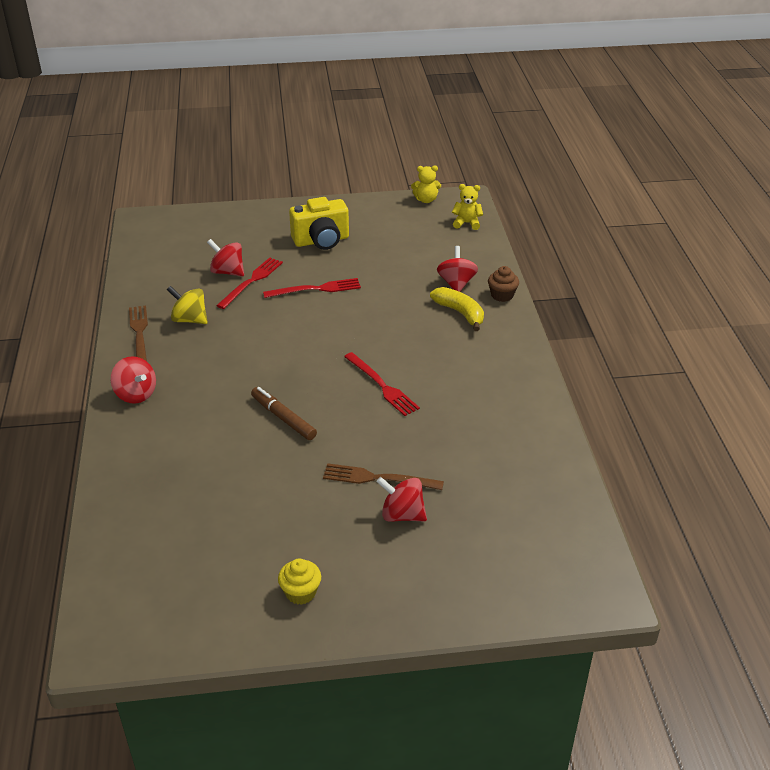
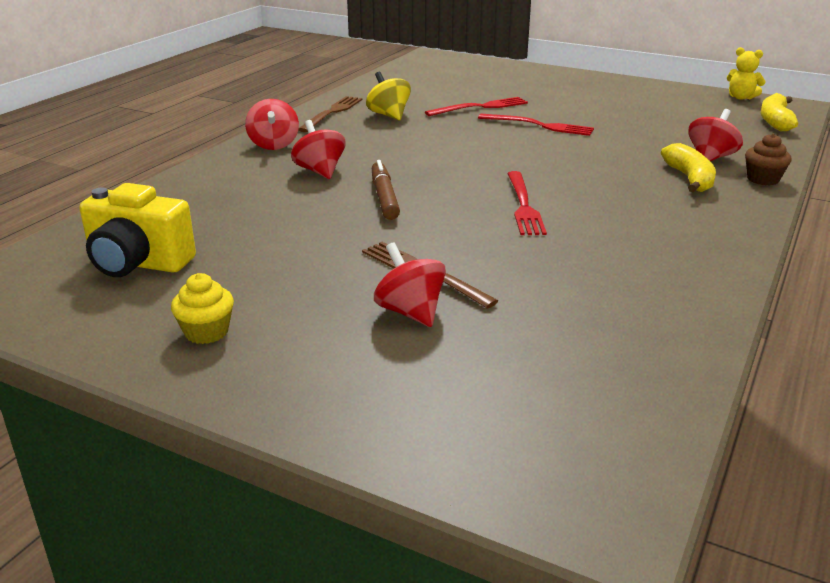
camera: 35 degrees right, 10 degrees down
red spinning top [207,239,244,277] -> red spinning top moved to [291,120,346,179]
yellow camera [289,197,349,250] -> yellow camera moved to [79,183,196,277]
yellow teddy bear [452,184,483,230] -> yellow banana [760,93,798,131]

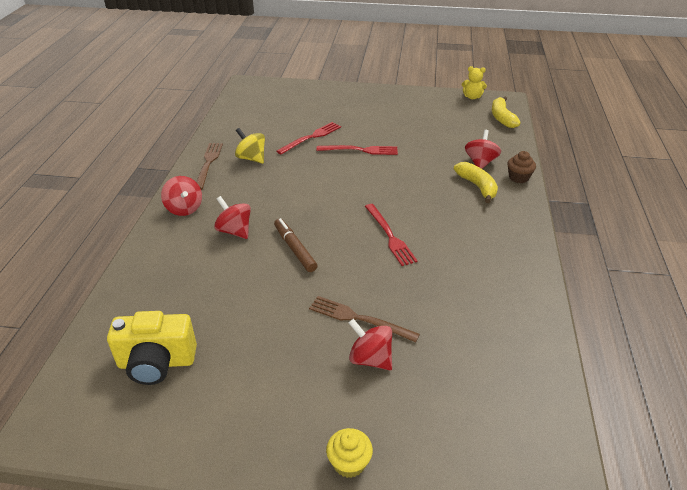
camera: 20 degrees left, 10 degrees up
yellow cupcake [171,273,234,344] -> yellow cupcake moved to [326,428,373,478]

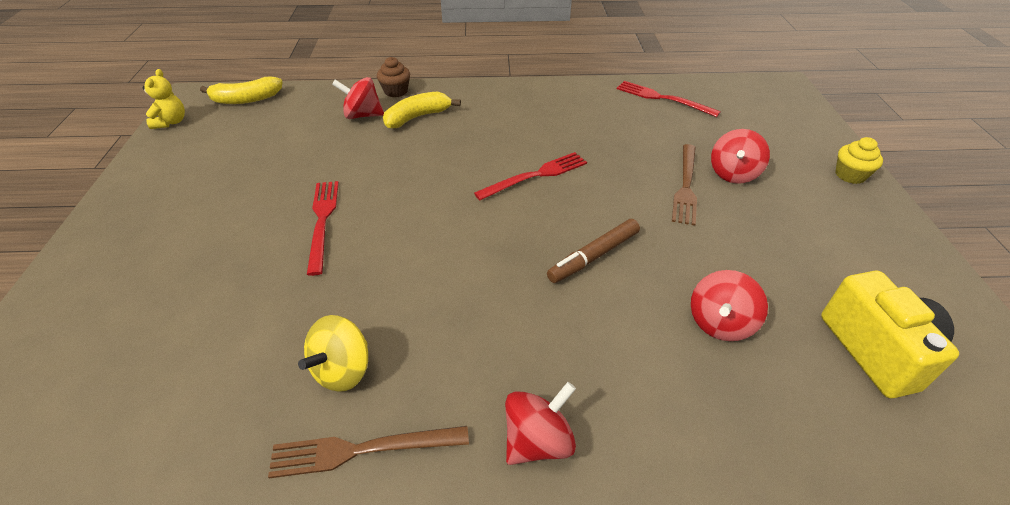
camera: 100 degrees left, 5 degrees up
red spinning top [214,196,251,239] -> red spinning top moved to [691,270,768,341]
red fork [277,122,341,155] -> red fork moved to [617,81,721,117]

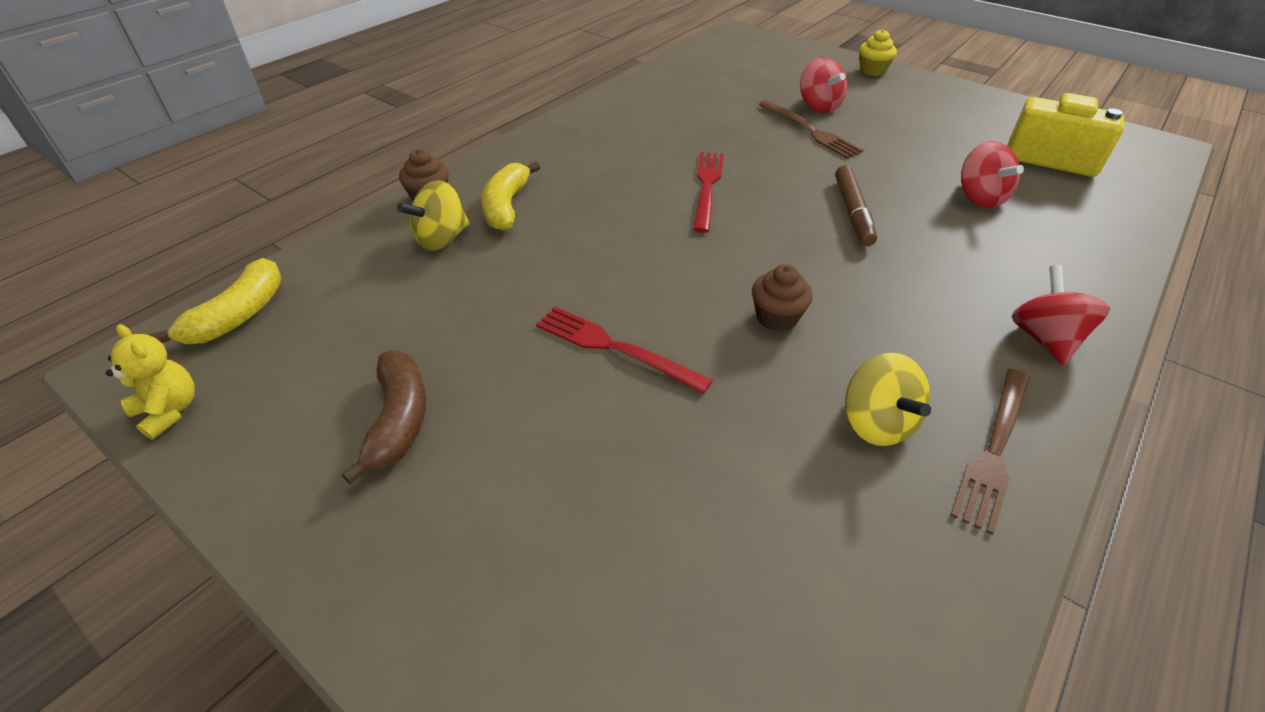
camera: 50 degrees left, 0 degrees up
red spinning top [332,77,384,119] -> yellow spinning top [397,180,470,251]
red fork [617,81,721,117] -> none
none -> brown banana [341,351,426,484]
none -> brown cupcake [752,264,813,332]

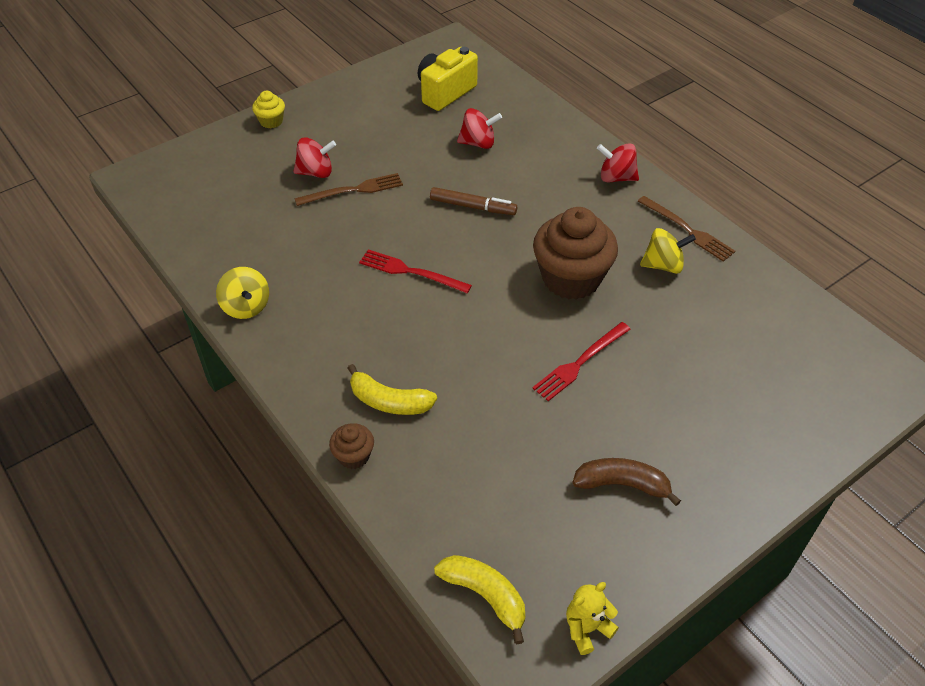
camera: 75 degrees left, 5 degrees up
yellow spinning top [397,180,470,251] -> yellow spinning top moved to [216,267,269,319]
brown cupcake [752,264,813,332] -> brown cupcake [533,207,618,300], size x2.17

